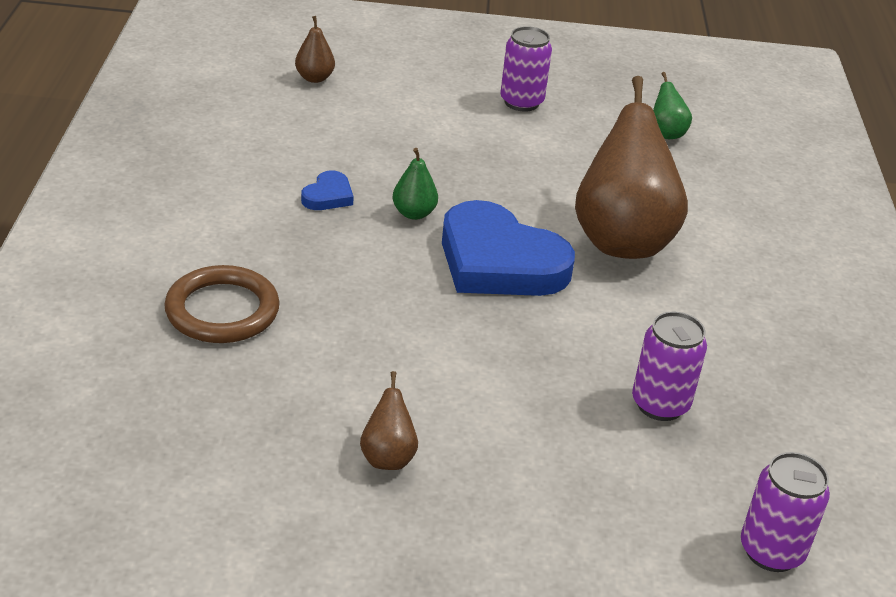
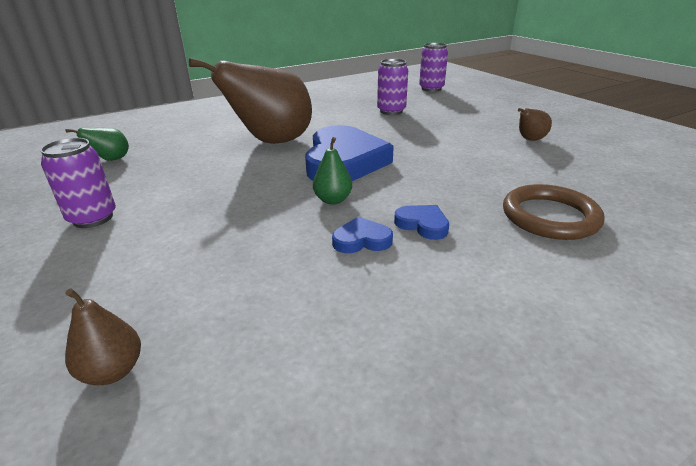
camera: 120 degrees left, 5 degrees down
none -> blue heart [394,205,449,240]

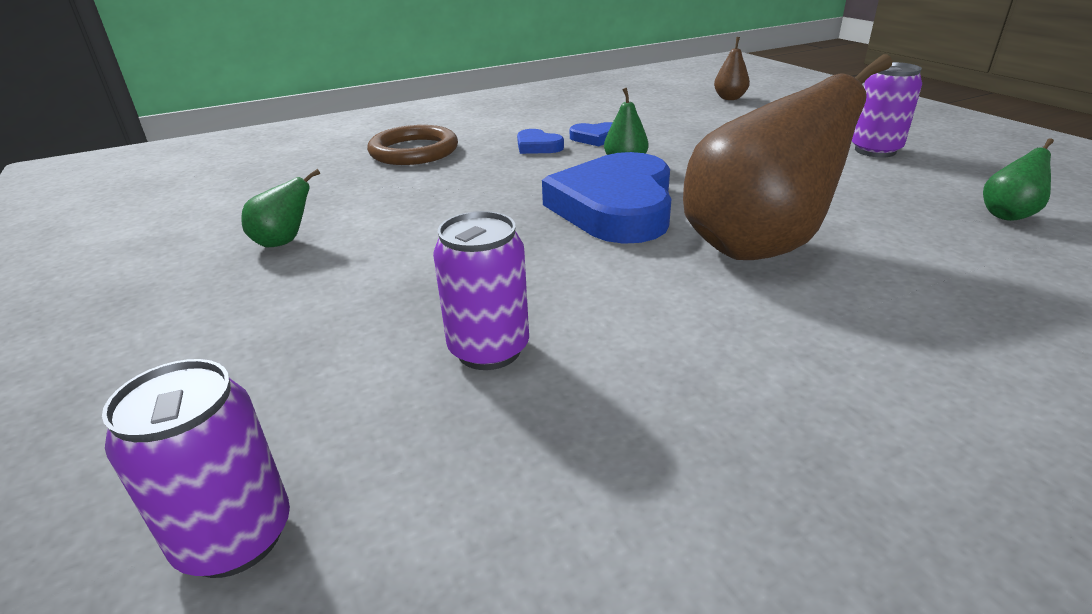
camera: 175 degrees left, 0 degrees up
brown pear [518,108,552,141] -> green pear [241,169,320,247]

